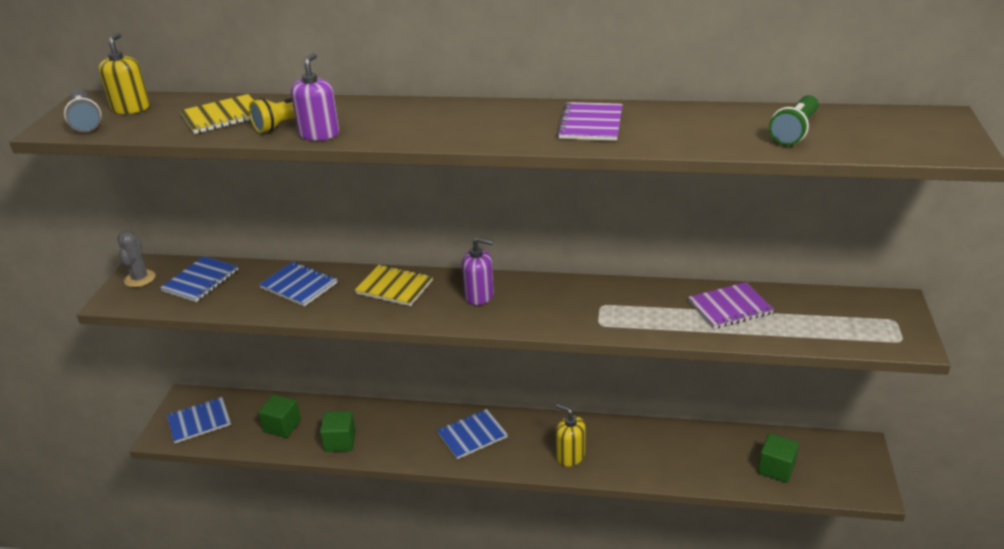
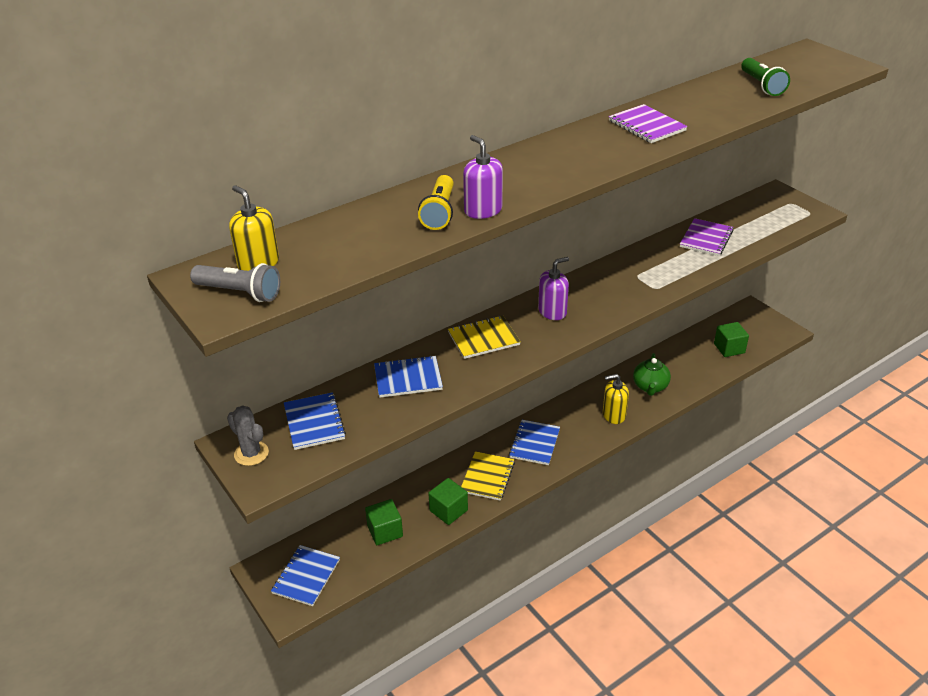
camera: 45 degrees left, 5 degrees up
yellow notebook [180,94,254,134] -> yellow notebook moved to [461,451,515,501]
none -> green teapot [633,353,671,396]

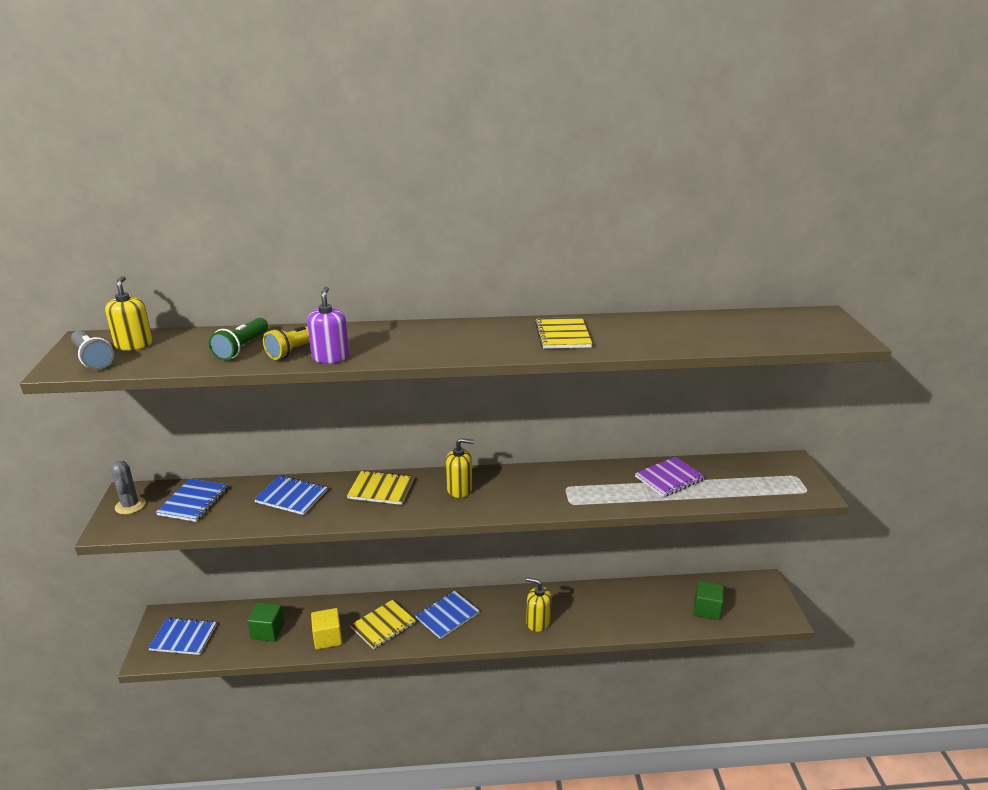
camera: 30 degrees right, 10 degrees down
blue notebook [271,545,340,606] -> blue notebook turned 45 degrees clockwise [148,617,217,655]
green cube [428,478,468,525] -> yellow cube [311,608,342,650]
purple soap dispenser [538,257,569,320] -> yellow soap dispenser [446,438,474,498]
purple notebook [609,104,688,143] -> yellow notebook [535,317,592,349]
green teapot [633,353,671,396] -> none
green flashlight [741,58,790,96] -> green flashlight moved to [209,318,268,360]

